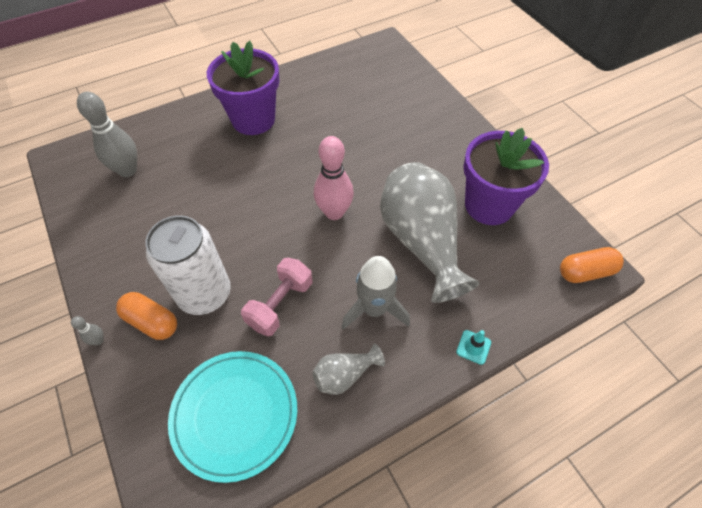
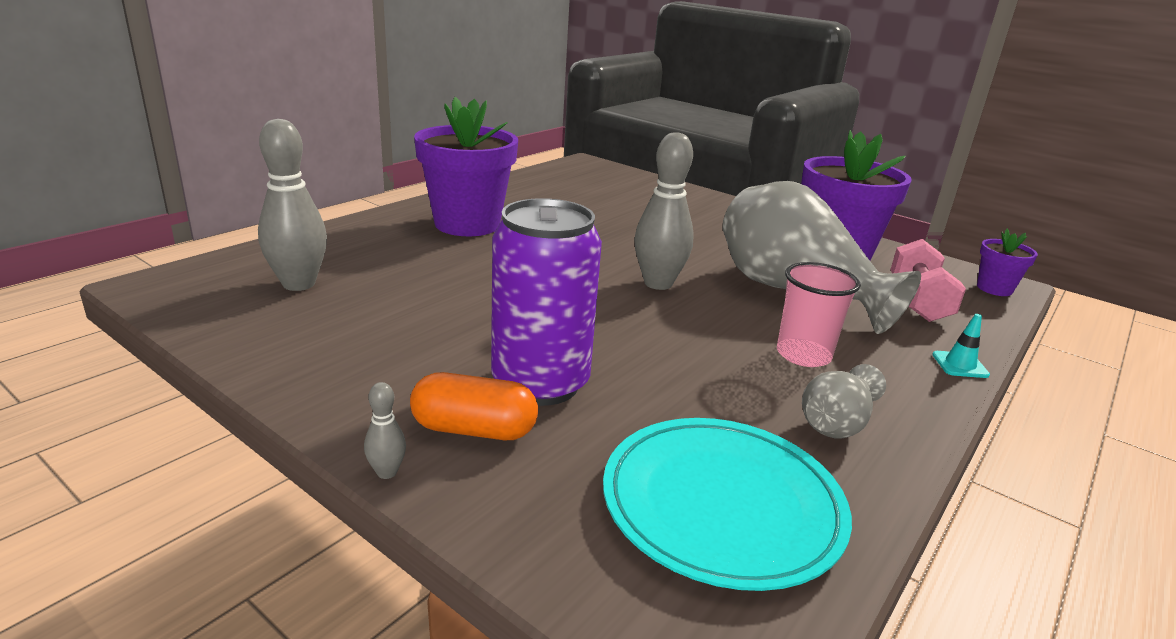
camera: 25 degrees left, 30 degrees down
white can [145,215,231,315] -> purple can [491,198,602,406]
pink dumbbell [241,258,312,336] -> pink dumbbell moved to [890,239,966,322]
pink bowling pin [314,136,354,220] -> grey bowling pin [634,132,694,290]
grey rocket [342,256,410,330] -> pink cup [777,262,861,367]
orange capsule [560,247,624,283] -> purple flower pot [977,228,1038,296]

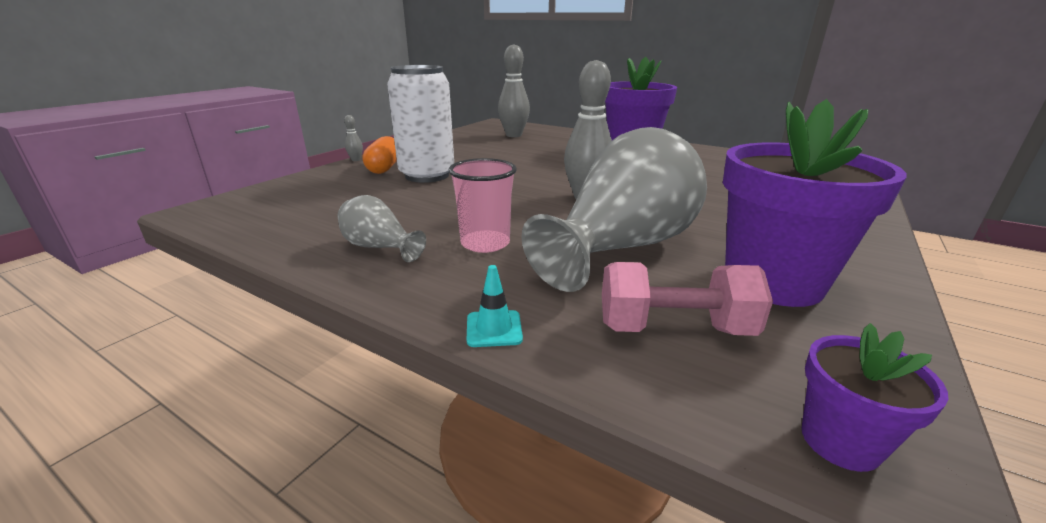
camera: 85 degrees right, 0 degrees up
purple can [491,198,602,406] -> white can [387,65,454,183]
turquoise plate [603,418,852,591] -> none

